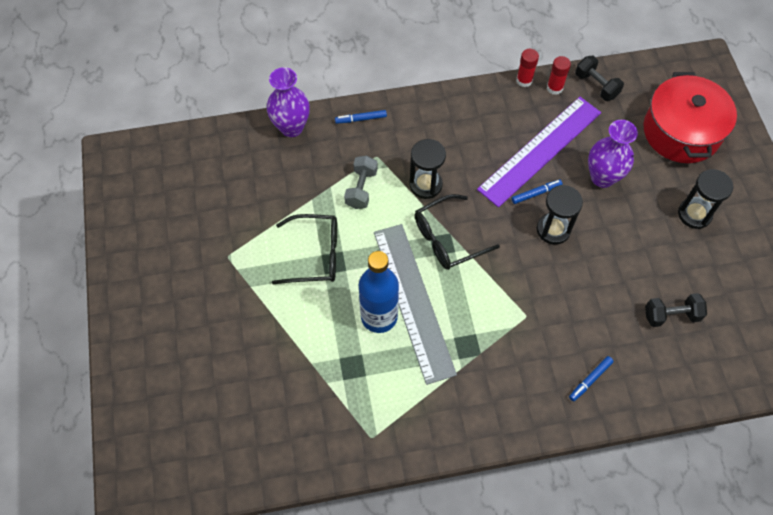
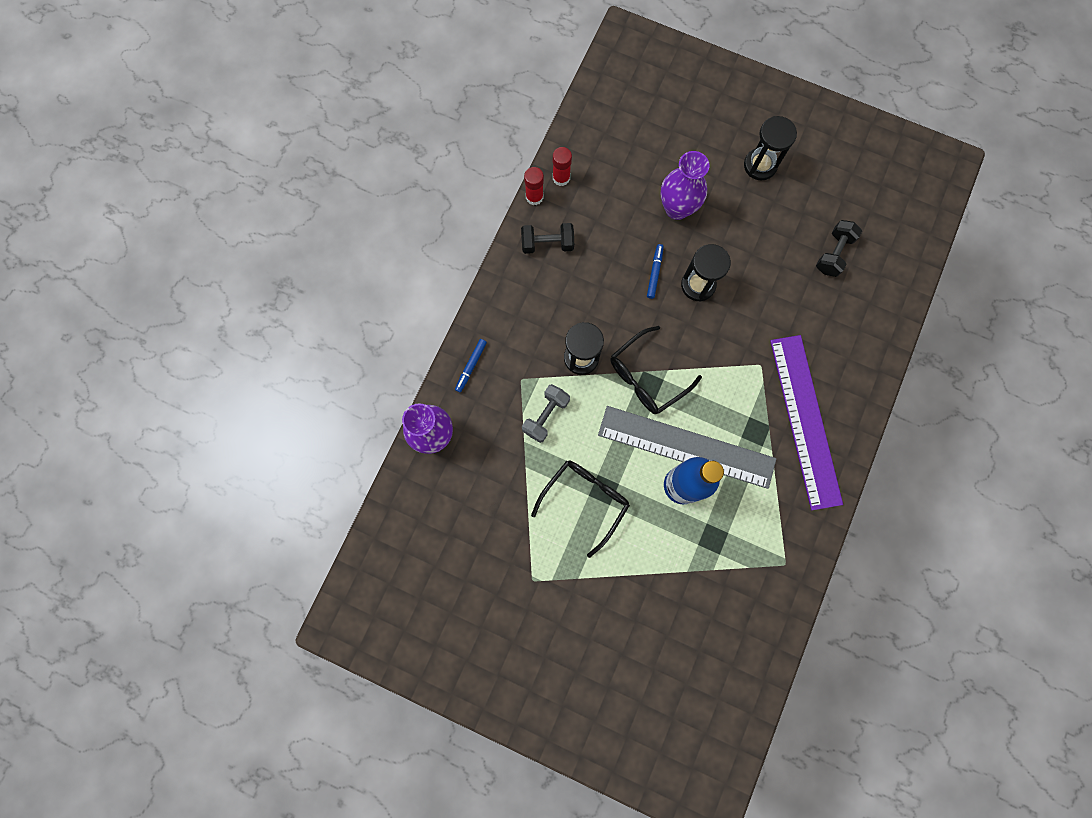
camera: 55 degrees left, 15 degrees up
grey dumbbell [344,156,378,209] -> grey dumbbell turned 75 degrees clockwise [522,384,570,443]
black glasses [415,194,500,270] -> black glasses turned 45 degrees clockwise [611,326,702,414]
purple ruler [477,97,601,207] -> purple ruler moved to [770,335,843,510]
blue marker [569,356,614,401] -> none
black dumbbell [575,56,624,101] -> black dumbbell moved to [521,223,574,254]
red pot [643,72,737,163] -> none

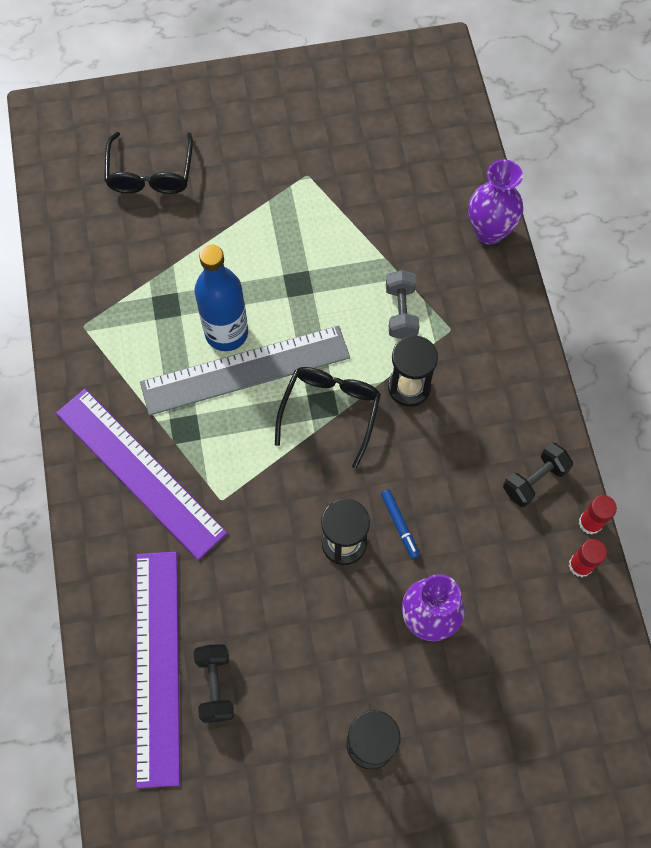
camera: 145 degrees right, 10 degrees down
blue marker [455,339,487,393] -> none
black glasses [531,461,630,558] -> black glasses moved to [104,132,193,194]
none -> purple ruler [136,552,180,788]

